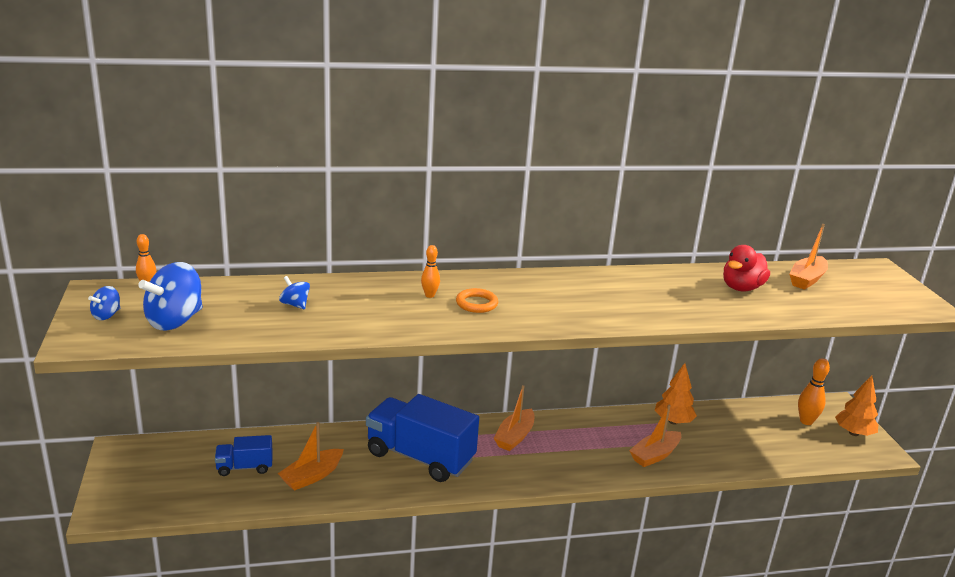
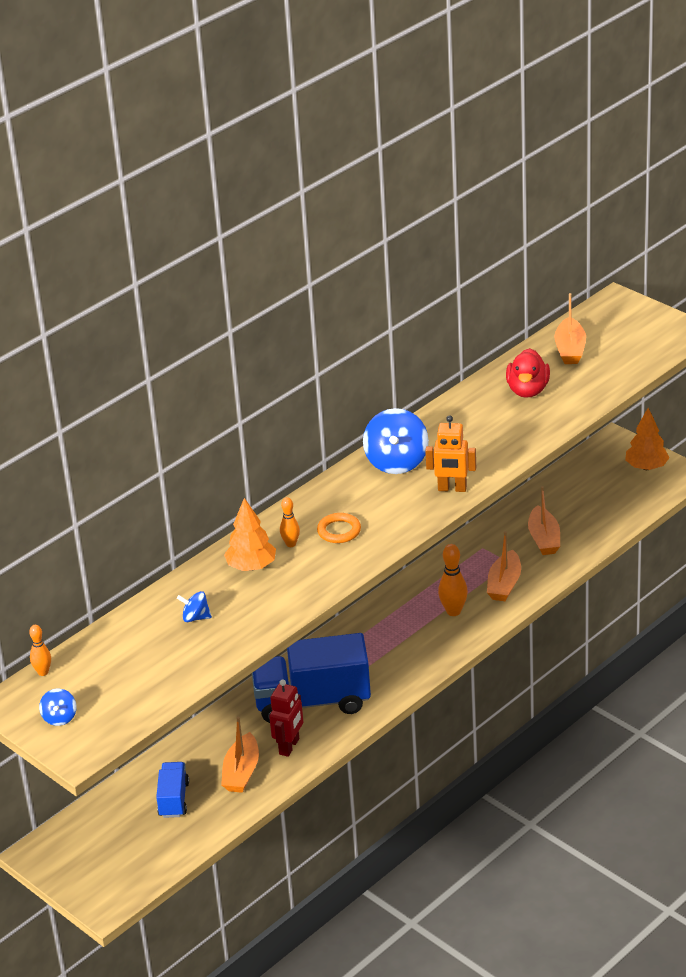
camera: 30 degrees left, 10 degrees up
blue spinning top [138,262,203,330] -> blue spinning top moved to [363,408,429,474]
blue truck [215,435,273,476] -> blue truck turned 135 degrees clockwise [156,762,189,818]
orange boat [494,385,535,451] -> orange boat moved to [528,486,560,555]
orange tree [655,363,697,425] -> orange tree moved to [224,498,276,571]
orange bowling pin [798,358,830,425] -> orange bowling pin moved to [438,544,468,616]
none -> red robot [269,679,303,757]
none -> orange robot [425,415,476,492]

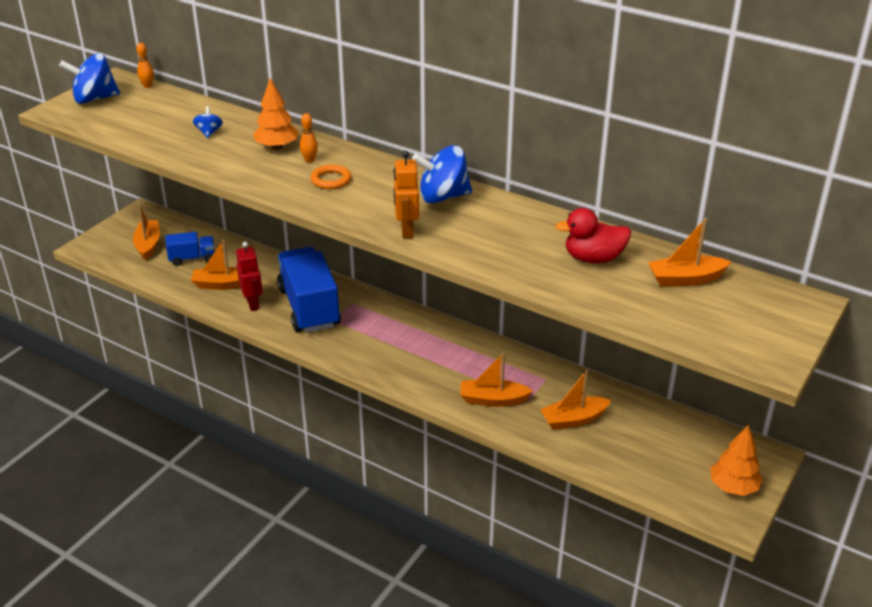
camera: 75 degrees right, 0 degrees up
blue spinning top [39,689,77,726] -> blue spinning top [59,53,120,104], size x1.99
red robot [269,679,303,757] -> red robot turned 120 degrees counterclockwise [236,242,263,311]
orange bowling pin [438,544,468,616] -> none
none -> orange boat [133,205,160,260]

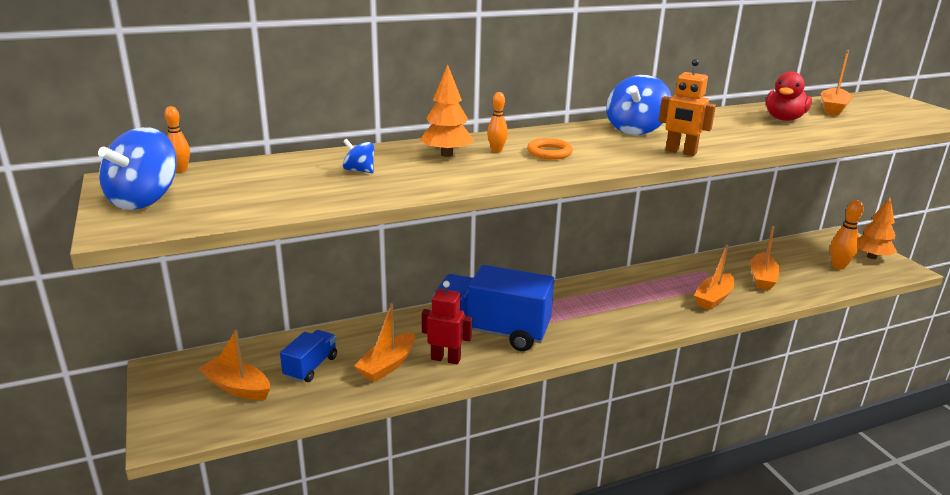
camera: 55 degrees left, 10 degrees down
none -> orange bowling pin [830,200,863,270]

